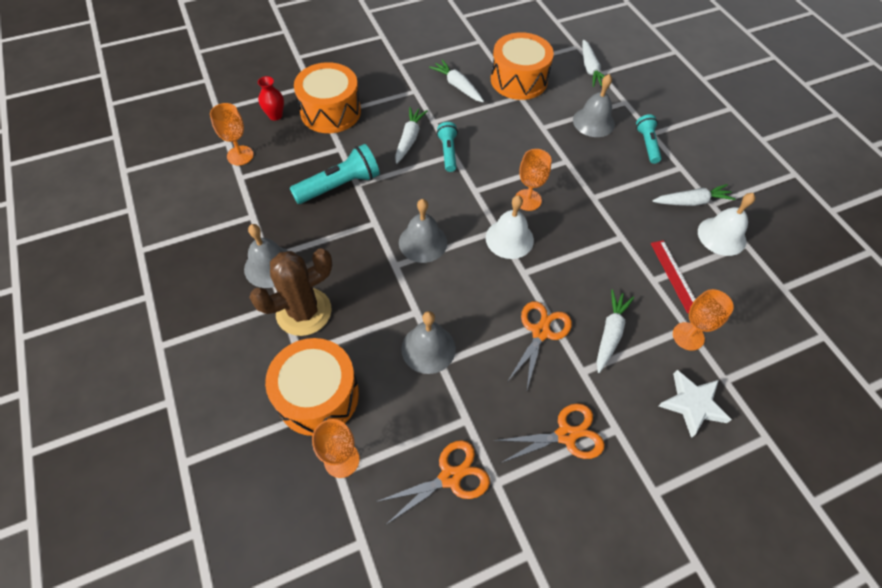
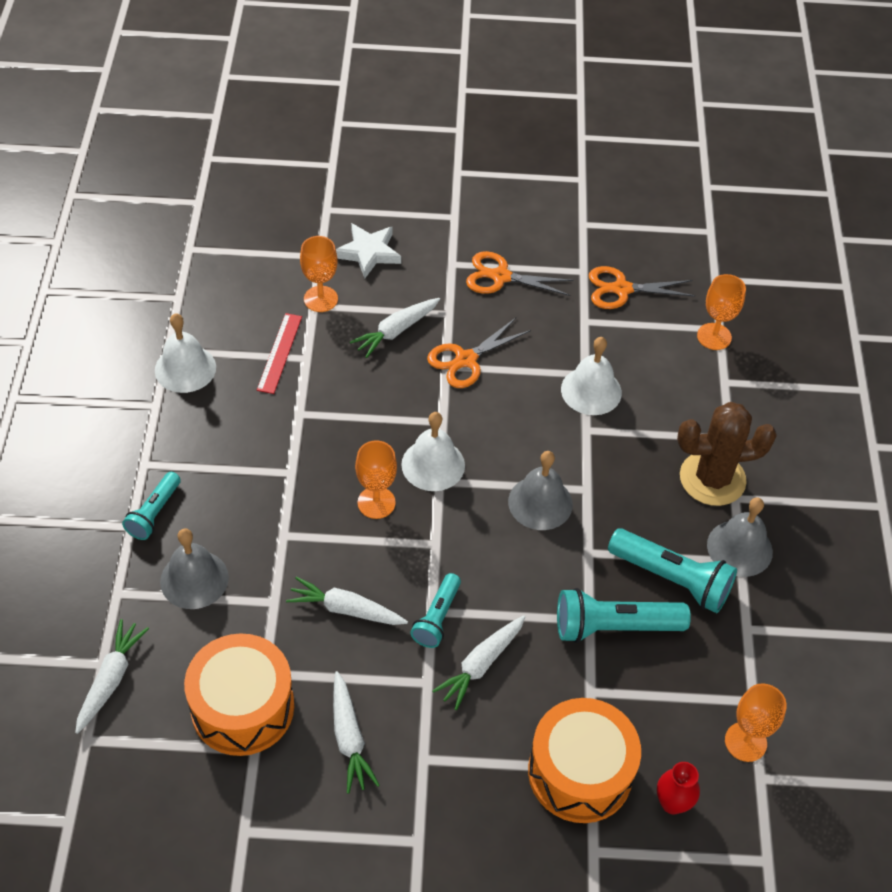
camera: 155 degrees left, 5 degrees down
orange drum [265,338,359,436] -> none
grey bell [401,311,456,374] -> white bell [561,337,622,415]
white carrot [652,184,736,206] -> white carrot moved to [286,576,408,625]
none -> turquoise flashlight [608,528,737,613]

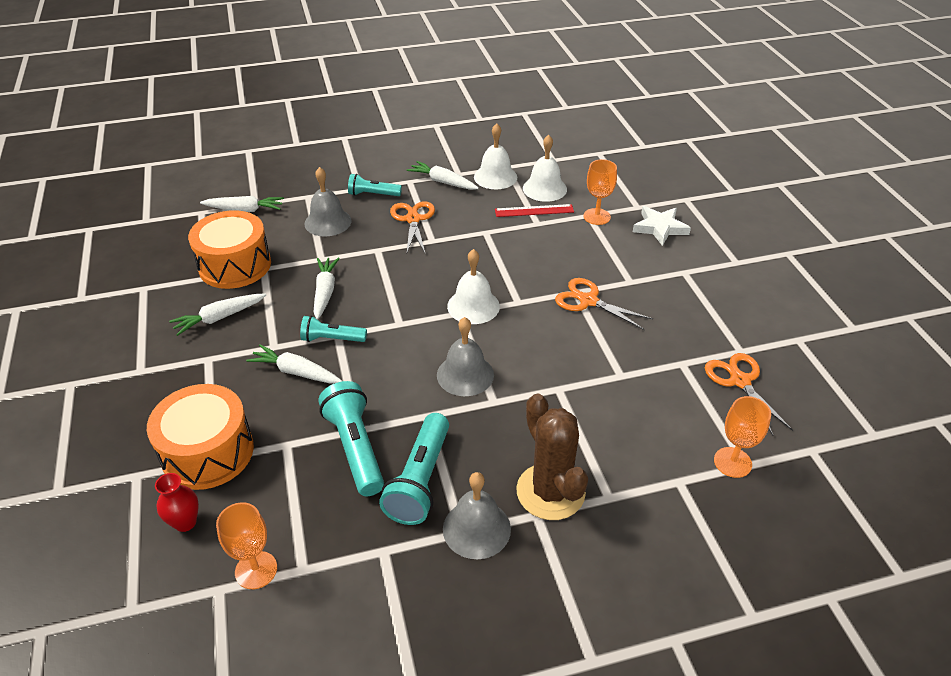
camera: 75 degrees right, 10 degrees down
white carrot [350,298,440,358] -> white carrot moved to [407,161,479,190]
orange goblet [355,440,397,519] -> none
orange scissors [466,251,574,296] -> orange scissors moved to [390,201,435,254]
white bell [561,337,622,415] -> white bell moved to [523,135,567,202]

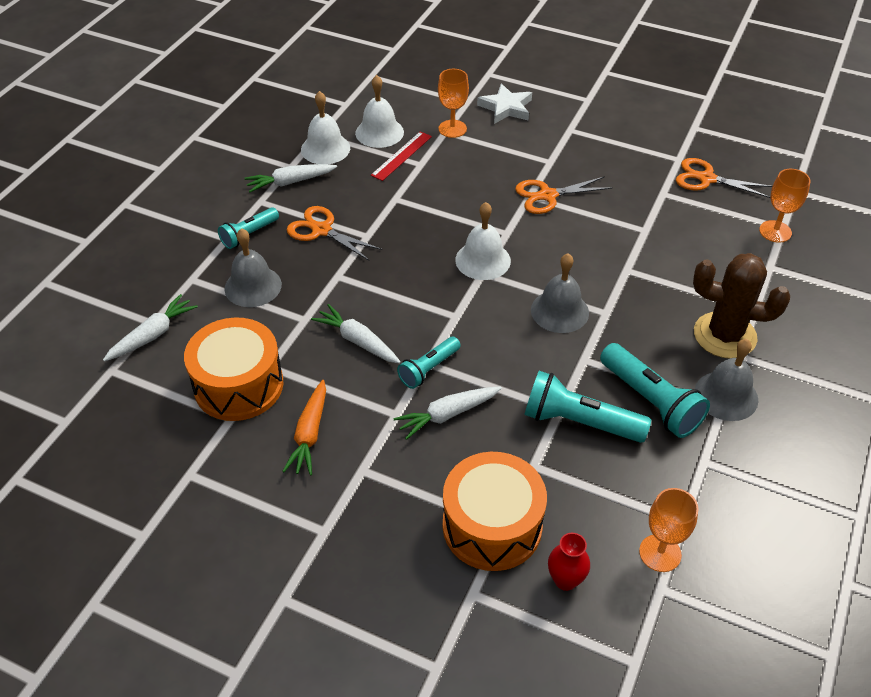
camera: 50 degrees left, 5 degrees up
white carrot [169,293,266,336] -> orange carrot [282,380,326,476]

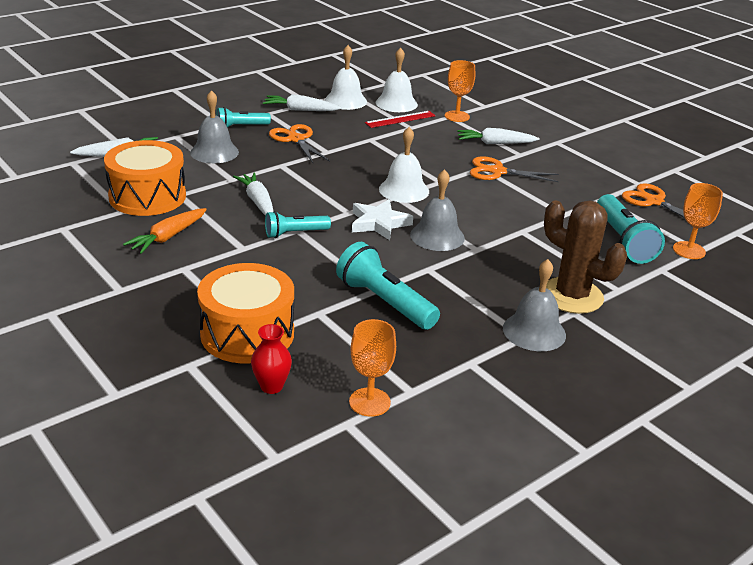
camera: 25 degrees right, 15 degrees down
white carrot [394,386,502,440] -> white carrot moved to [457,128,539,144]
white star [477,84,532,124] -> white star moved to [352,199,413,240]
turquoise flashlight [600,343,710,438] -> turquoise flashlight moved to [597,194,665,264]

